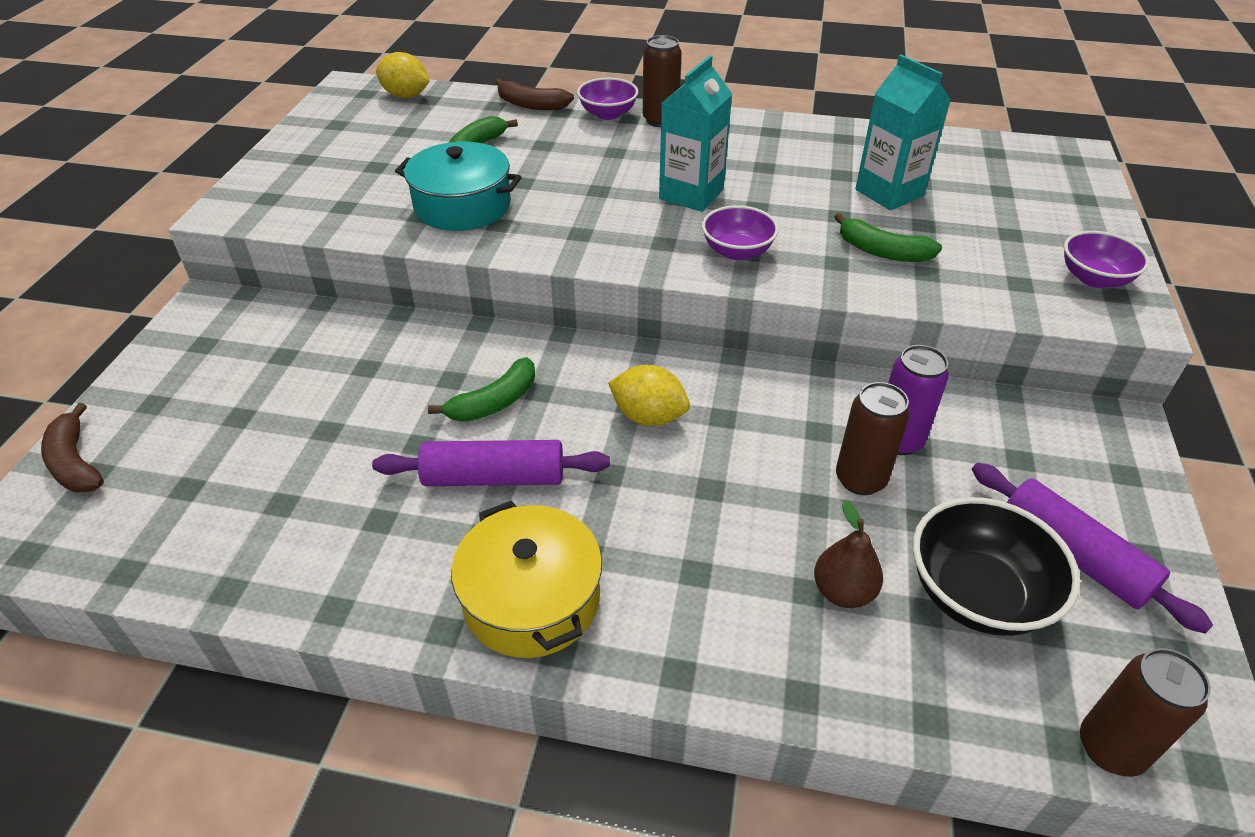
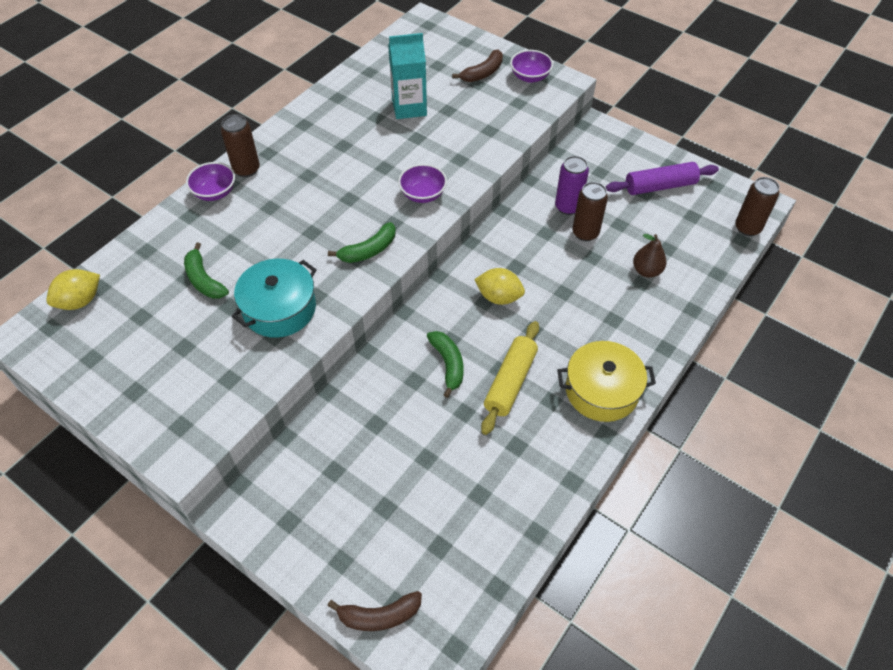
camera: 65 degrees left, 10 degrees up
purple rolling pin [372,440,610,486] -> yellow rolling pin [481,321,539,435]
brown banana [495,79,574,110] -> brown banana moved to [452,50,503,82]
yellow lemon [608,365,690,426] -> yellow lemon turned 60 degrees clockwise [474,268,525,305]
turquoise carton [659,55,732,212] -> none
green banana [835,213,942,262] -> green banana moved to [328,222,396,263]
black bowl [913,497,1080,636] -> none

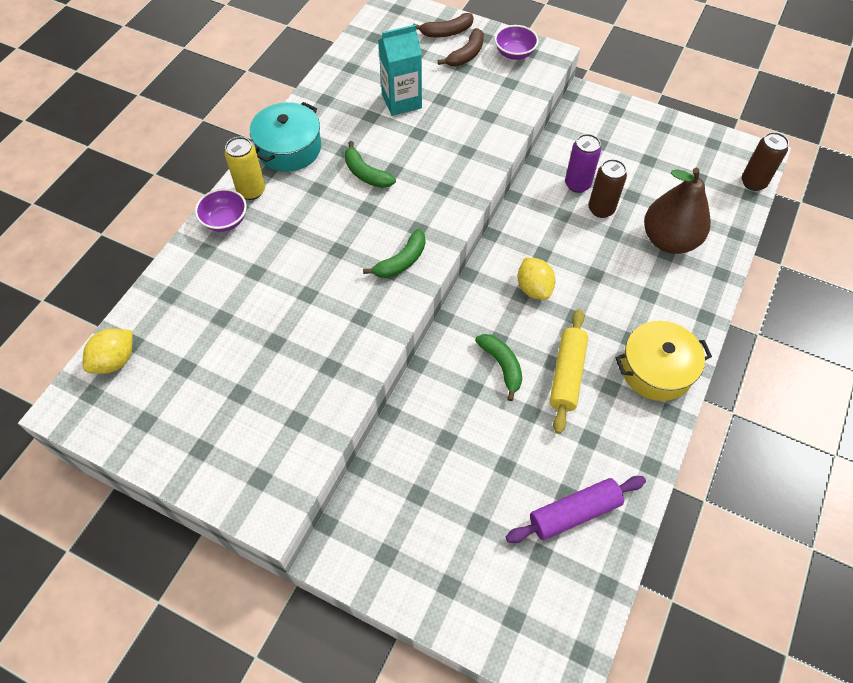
camera: 10 degrees left, 5 degrees up
green banana [184,243,229,299] -> green banana moved to [345,141,396,188]
brown can [221,114,260,177] -> yellow can [225,137,265,200]
turquoise pot [232,259,317,338] -> turquoise pot moved to [250,102,321,172]
brown banana [328,591,422,631] -> brown banana moved to [413,13,473,37]
purple bowl [398,164,447,203] -> none
yellow lemon [474,268,525,305] -> yellow lemon turned 60 degrees clockwise [517,258,555,300]
purple rolling pin [606,162,719,195] -> purple rolling pin moved to [506,476,646,543]
brown pear [633,234,666,277] -> brown pear [644,168,711,254], size x1.95

